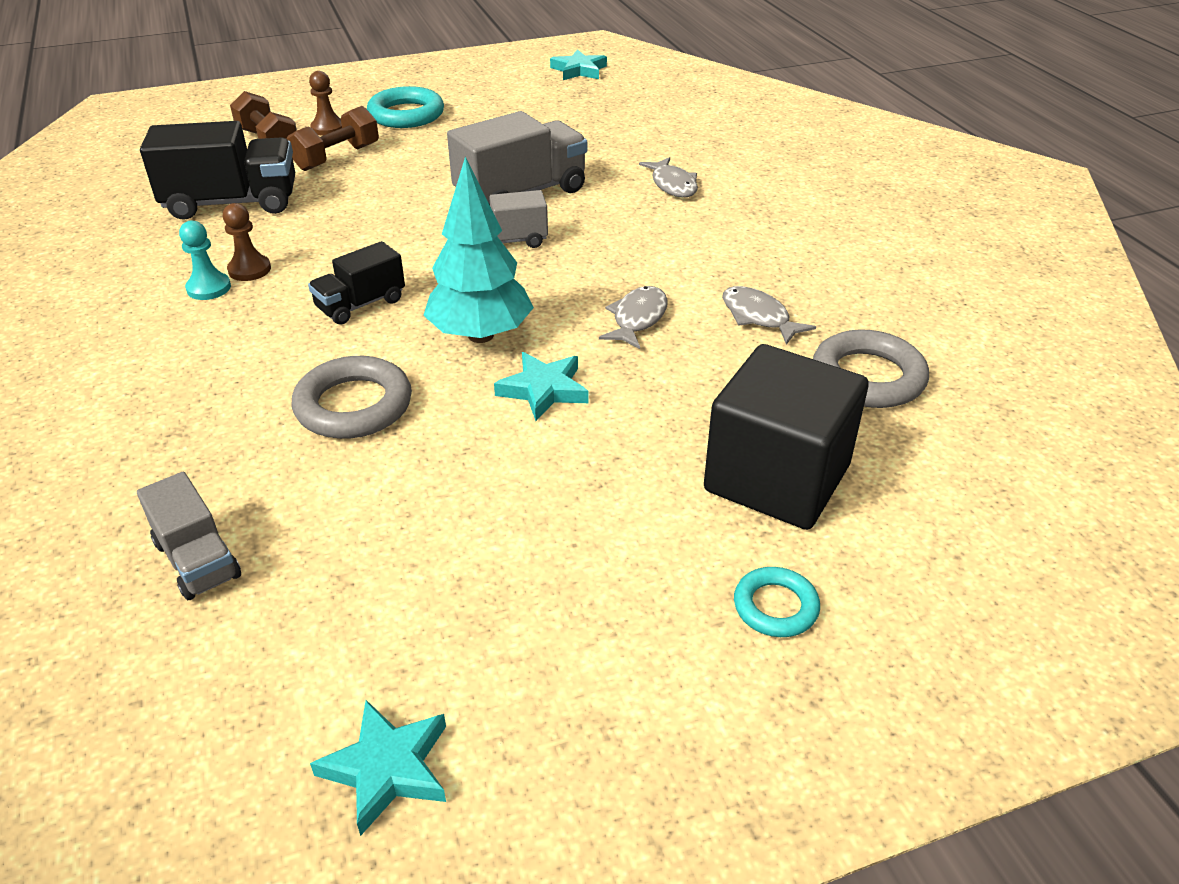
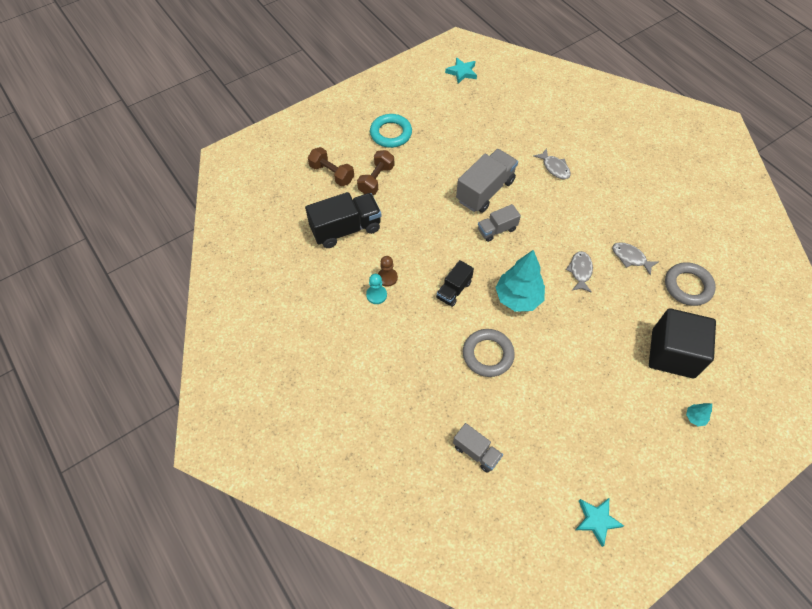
camera: 15 degrees left, 20 degrees up
brown pawn [309,71,342,136] -> none
turquoise star [494,352,589,421] -> none
turquoise ring [734,567,820,637] -> turquoise tree [686,403,712,426]

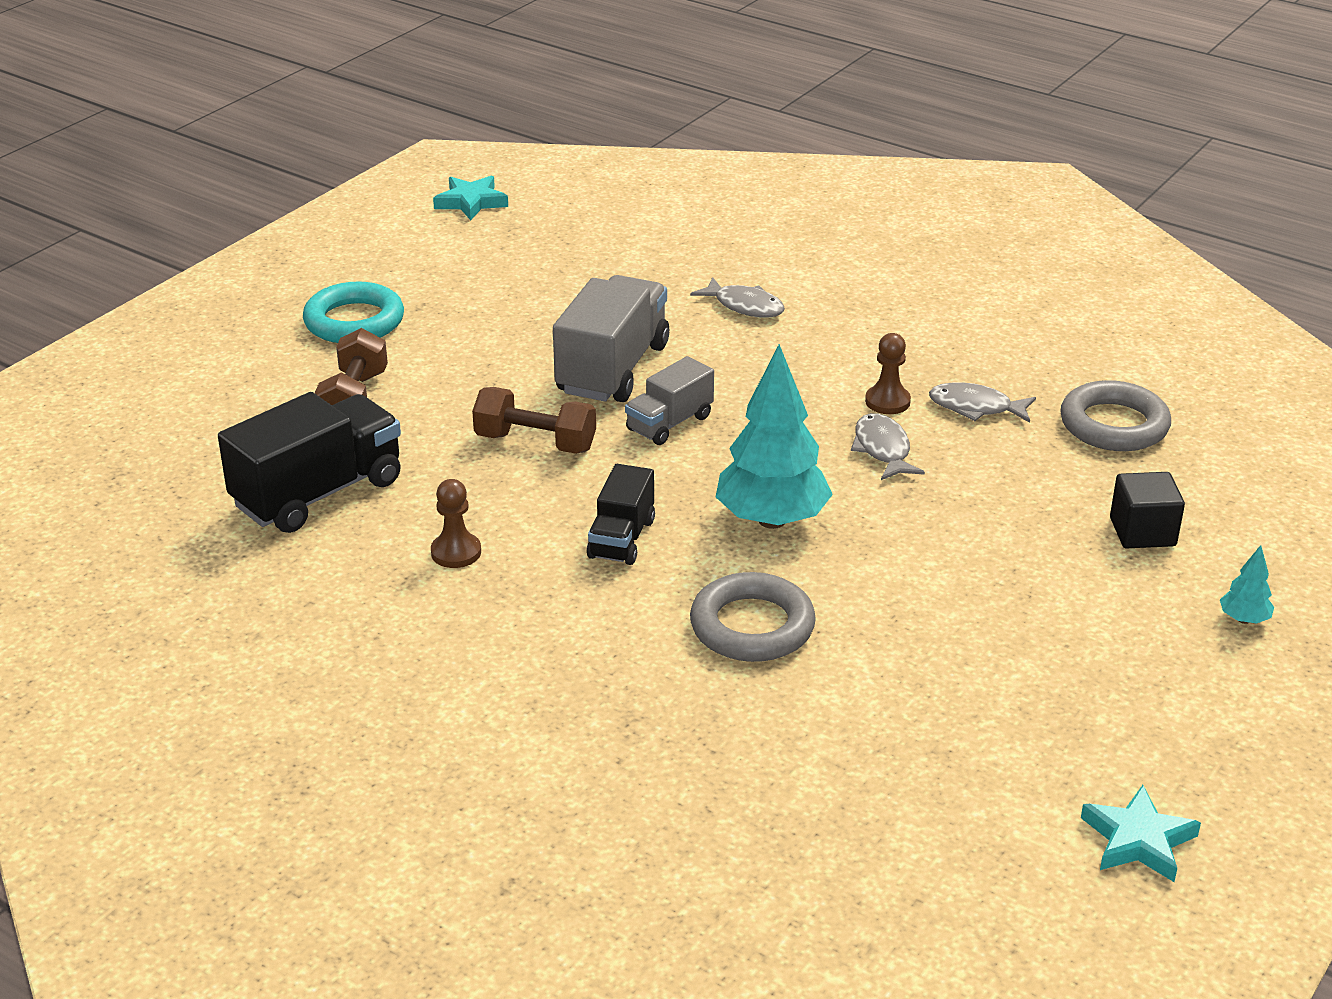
camera: 20 degrees left, 25 degrees down
brown dumbbell [308,147,354,186] -> brown dumbbell moved to [472,387,596,454]
turquoise pawn [366,274,387,304] -> none
grey truck [453,423,503,473] -> none
black cube [649,308,716,378] -> black cube [1110,472,1185,548], size x0.52
none -> brown pawn [865,333,911,414]

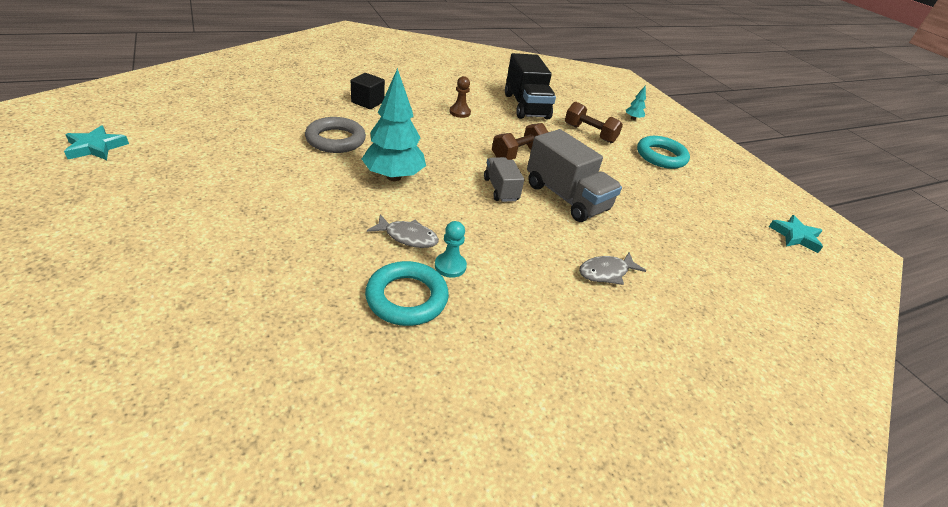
camera: 115 degrees right, 5 degrees up
black truck [587,464,655,565] -> none
brown pawn [865,333,911,414] -> turquoise pawn [435,221,467,278]
grey fish [929,382,1036,423] -> turquoise ring [365,261,449,326]
grey ring [1060,380,1171,451] -> none
black cube [1110,472,1185,548] -> black cube moved to [351,73,385,109]
turquoise tree [1220,545,1274,624] -> turquoise tree moved to [626,85,646,120]

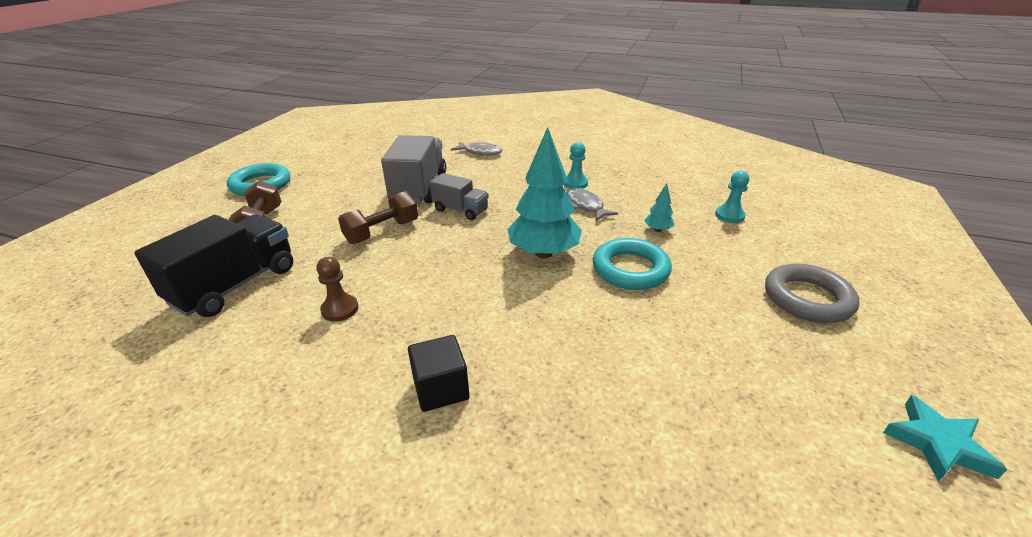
camera: 130 degrees left, 5 degrees down
grey ring [305,117,366,153] -> grey ring moved to [765,263,859,323]
turquoise ring [365,261,449,326] -> turquoise ring moved to [593,238,672,290]
grey truck [484,157,524,202] -> grey truck turned 90 degrees counterclockwise [430,173,489,220]
brown dumbbell [492,123,548,160] -> brown dumbbell turned 45 degrees counterclockwise [338,191,418,244]
turquoise tree [626,85,646,120] -> turquoise tree moved to [645,183,675,232]
turquoise star [769,215,823,253] -> none
none -> turquoise pawn [715,171,749,223]

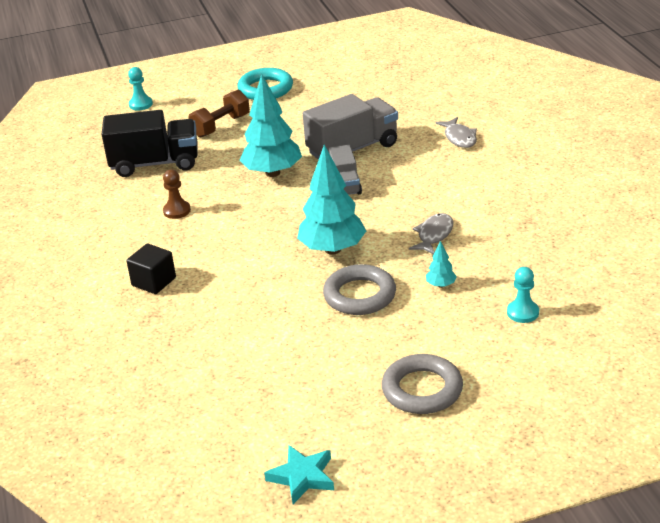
camera: 55 degrees right, 0 degrees up
brown dumbbell [338,191,418,244] -> turquoise tree [239,74,302,177]
turquoise pawn [564,142,588,189] -> turquoise pawn moved to [128,67,153,110]
turquoise ring [593,238,672,290] -> grey ring [323,264,396,315]

